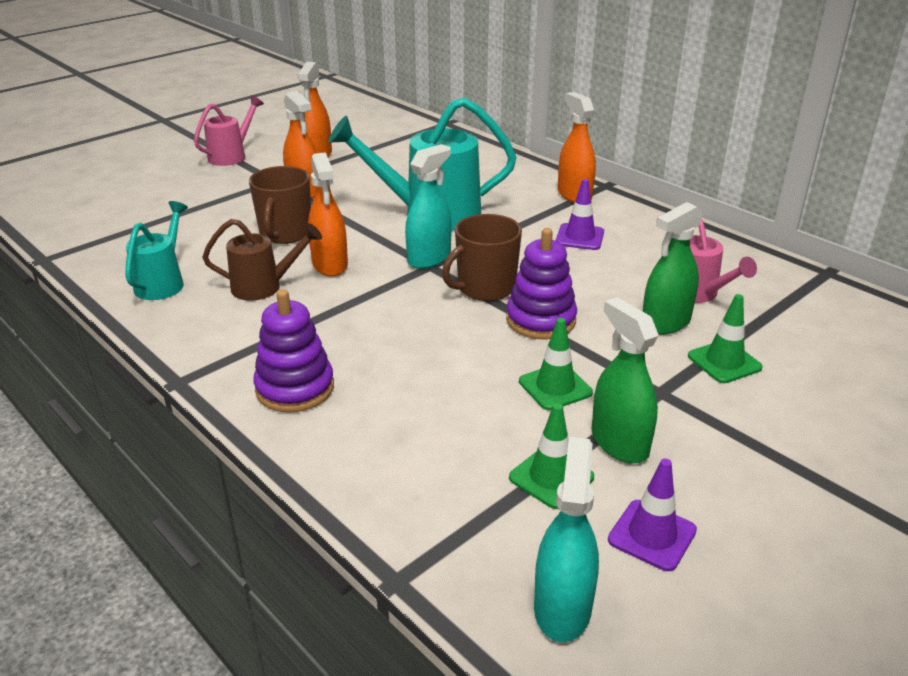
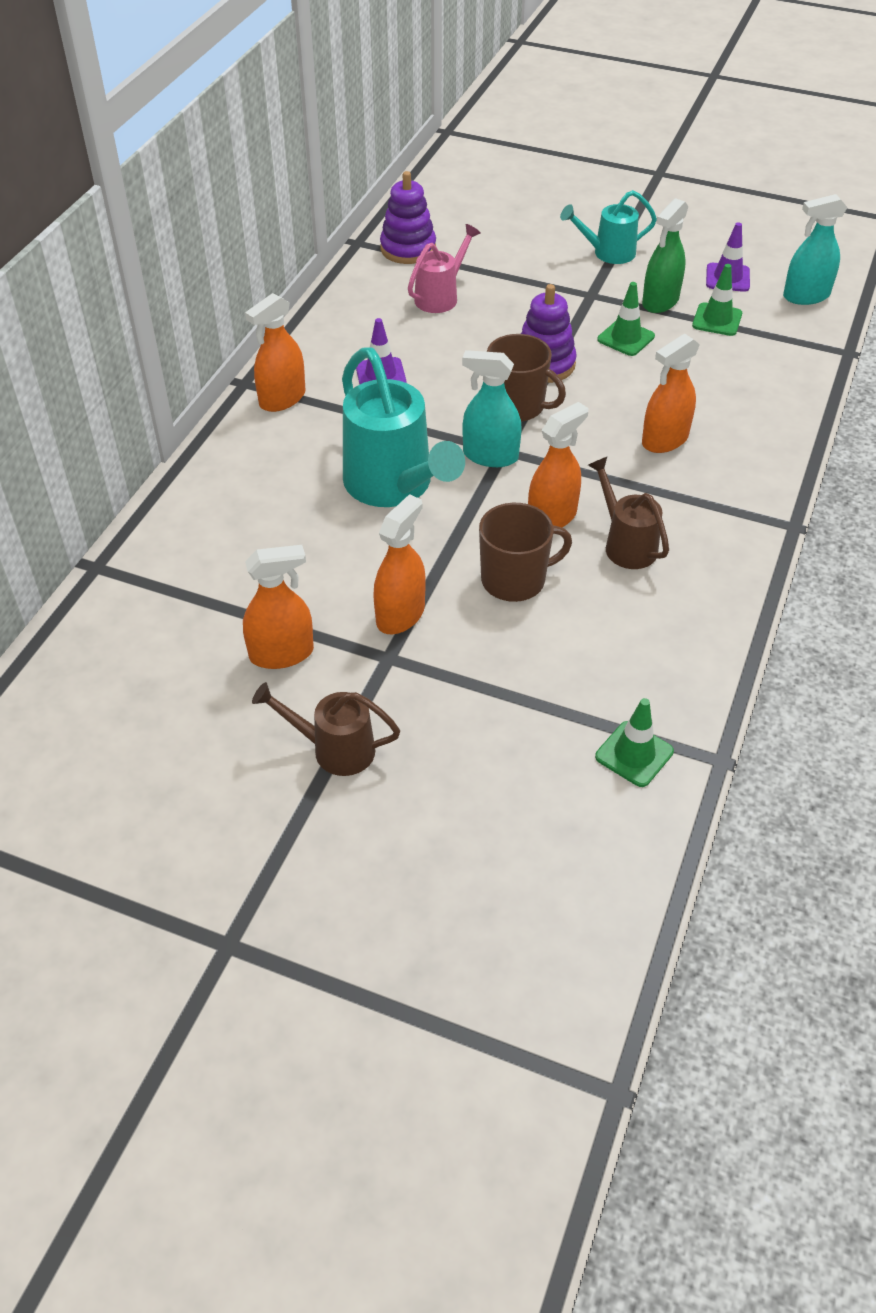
camera: 115 degrees left, 15 degrees up
turquoise watering can [125,201,188,300] -> turquoise watering can moved to [560,190,657,264]
pink watering can [194,96,264,166] -> brown watering can [252,682,400,776]
purple stacking toy [253,289,334,413] -> purple stacking toy moved to [380,171,436,264]
green spray bottle [643,202,703,335] -> none
green traffic cone [688,294,763,383] -> green traffic cone moved to [595,698,674,787]
none -> orange spray bottle [642,334,700,453]

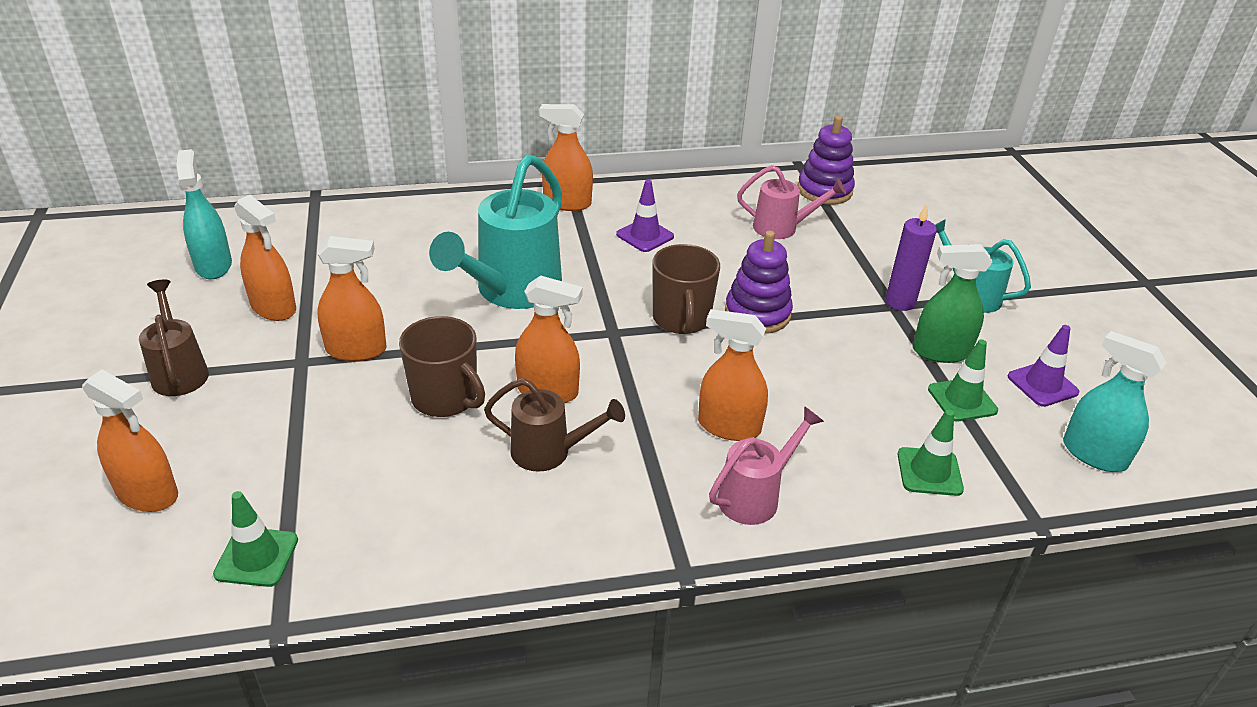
camera: 55 degrees right, 10 degrees down
turquoise spray bottle [462,350,522,467] -> turquoise spray bottle moved to [176,149,232,279]
brown watering can [588,457,669,569] -> brown watering can turned 75 degrees clockwise [484,378,625,472]
green traffic cone [597,282,655,356] -> green traffic cone moved to [897,410,964,496]
none -> orange spray bottle [82,369,178,512]
none -> pink watering can [709,406,824,525]
none -> purple candle [885,204,937,311]

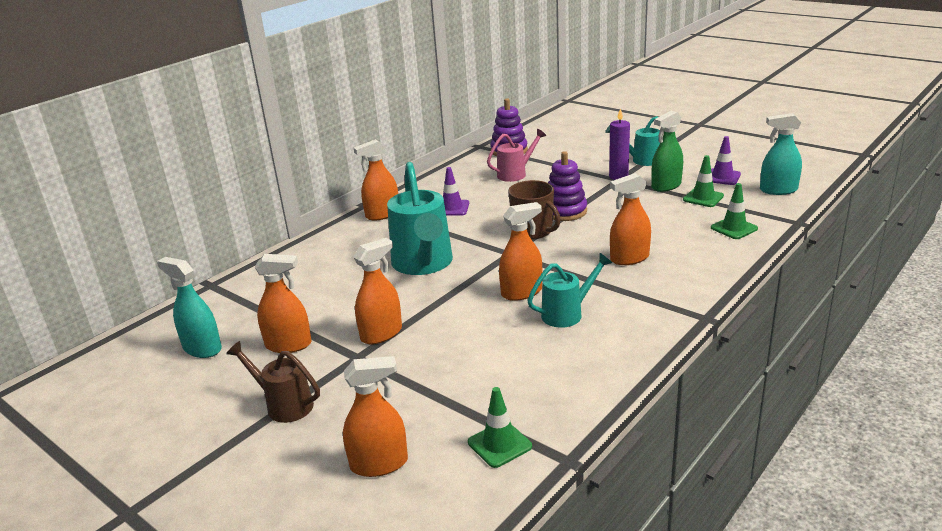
camera: 35 degrees left, 10 degrees down
brown mug [399,316,485,417] -> none
brown watering can [484,378,625,472] -> turquoise watering can [527,253,612,328]
pink watering can [709,406,824,525] -> none

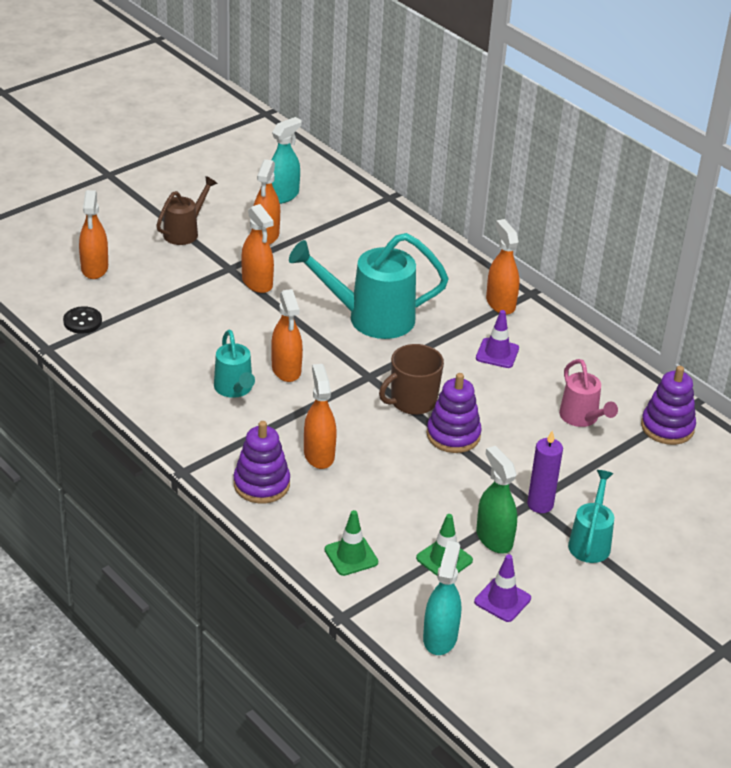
camera: 95 degrees right, 10 degrees up
green traffic cone [468,387,532,468] -> black button [63,306,102,334]
none -> purple stacking toy [234,421,290,504]

